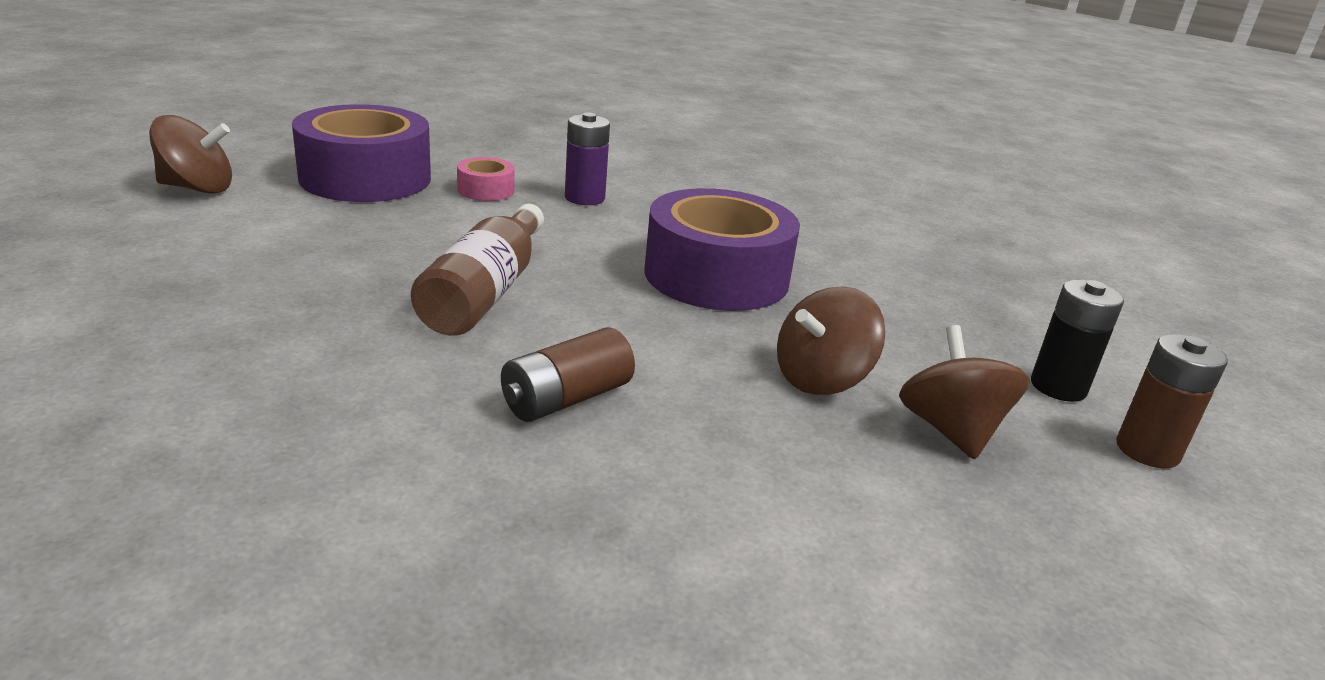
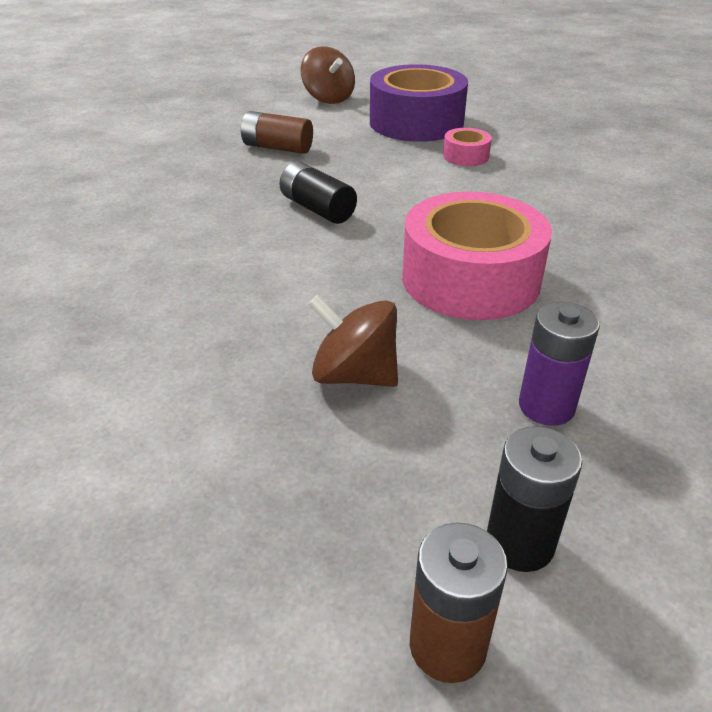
camera: 65 degrees right, 10 degrees up
brown bottle [411,204,544,336] -> black battery [280,162,357,224]
brown battery [501,327,635,422] -> brown battery moved to [241,111,313,154]
purple battery [565,113,610,205] -> purple battery moved to [519,302,600,426]
purple tape [645,188,800,311] -> pink tape [402,191,552,320]
brown spinning top [899,325,1030,460] -> none

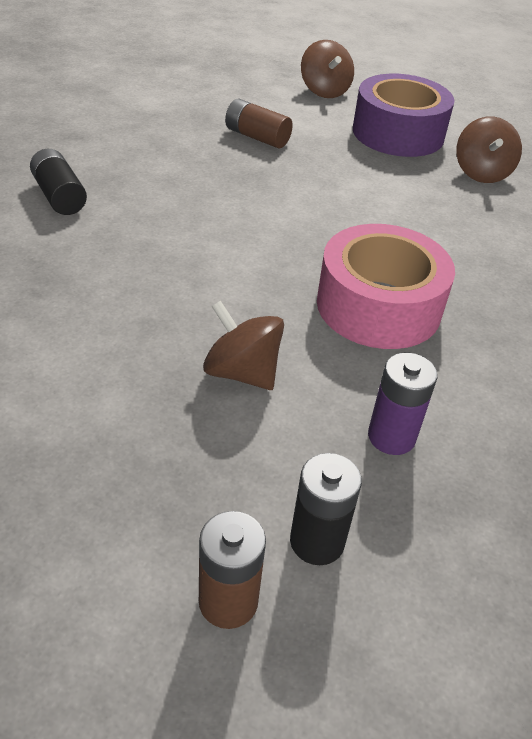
camera: 10 degrees right, 5 degrees up
black battery [280,162,357,224] -> black battery moved to [30,149,87,215]
pink tape [443,128,492,166] -> none
none -> brown spinning top [456,116,522,183]

